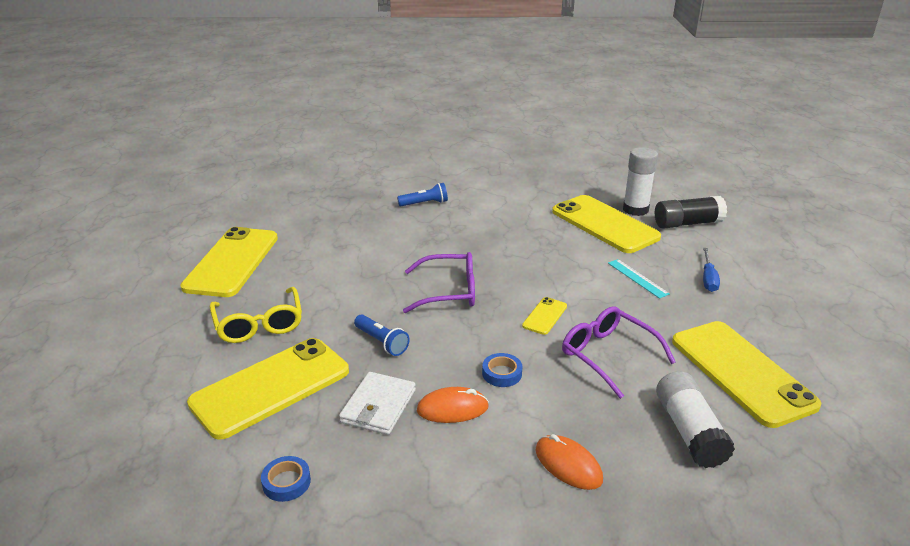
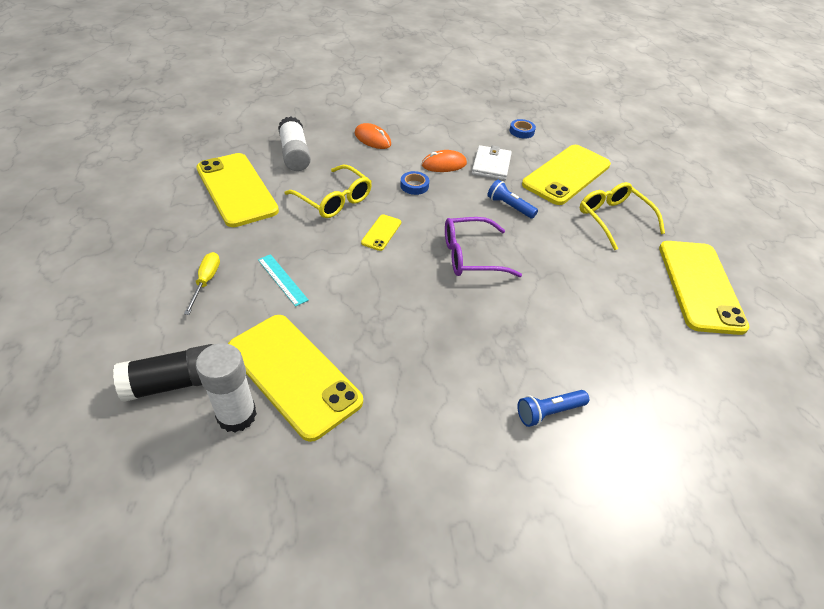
camera: 170 degrees right, 15 degrees up
purple glasses [562,306,676,399] -> yellow glasses [285,165,372,218]
blue screwdriver [703,248,720,292] -> yellow screwdriver [184,252,220,315]

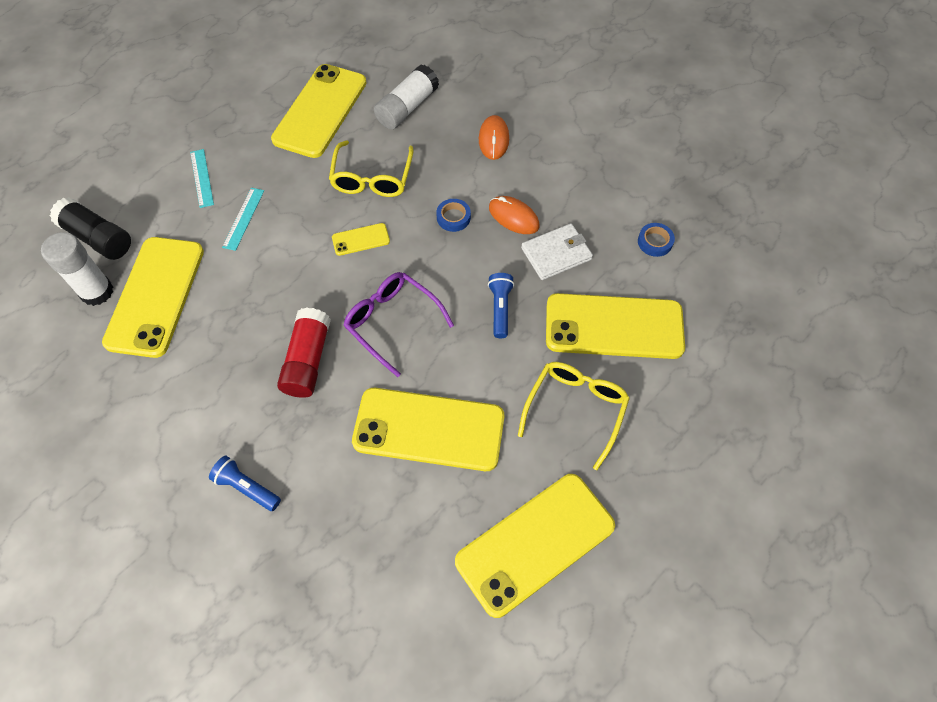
camera: 55 degrees right, 15 degrees up
yellow screwdriver [184,252,220,315] -> turquoise ruler [190,149,214,208]
none -> red glue stick [277,307,331,398]
none -> yellow phone [352,388,504,471]

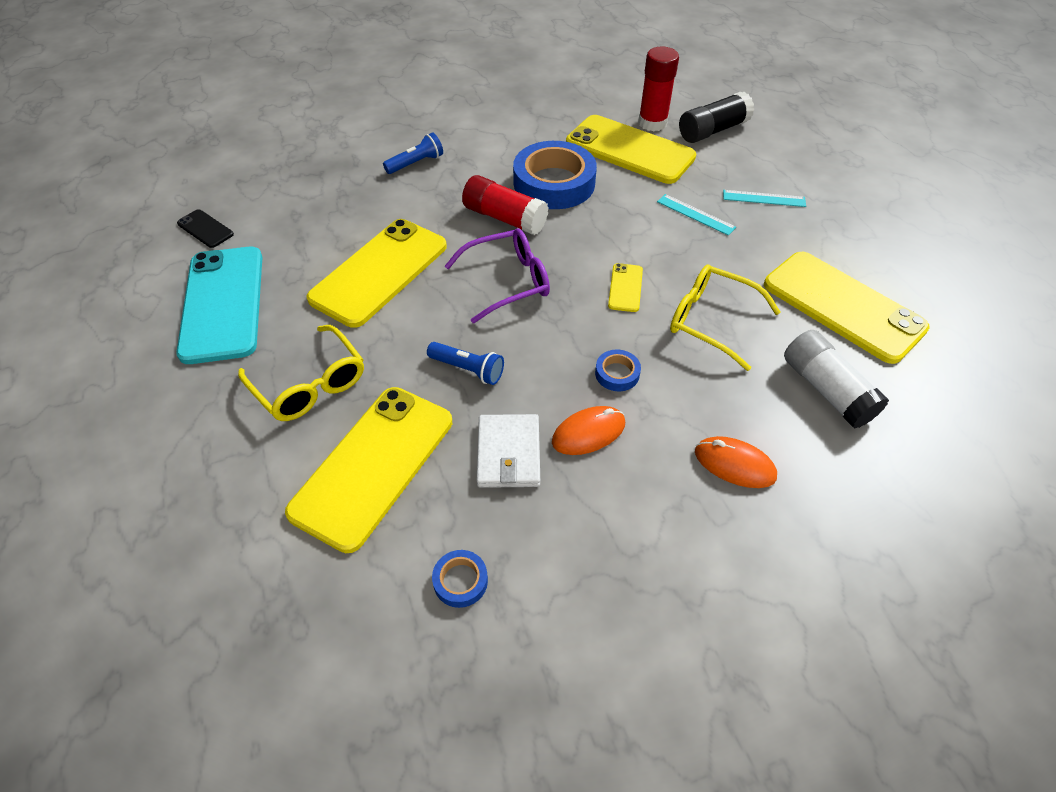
camera: 115 degrees right, 10 degrees down
white glue stick [41,232,113,306] -> red glue stick [638,47,679,132]
yellow phone [455,474,615,618] -> turquoise phone [176,247,262,364]
none -> black phone [177,209,234,248]
none -> blue tape [513,141,597,209]

